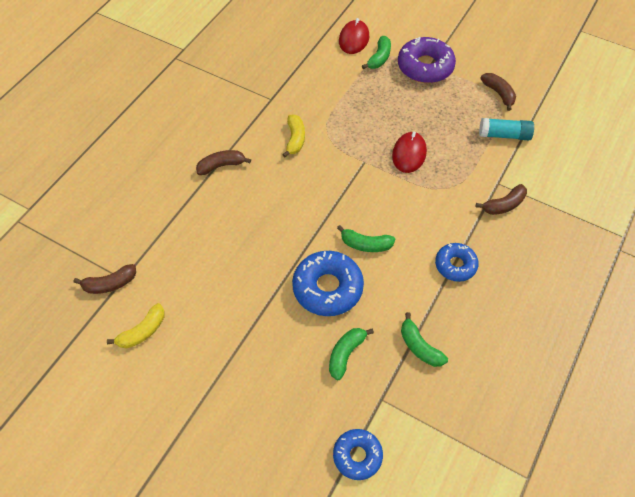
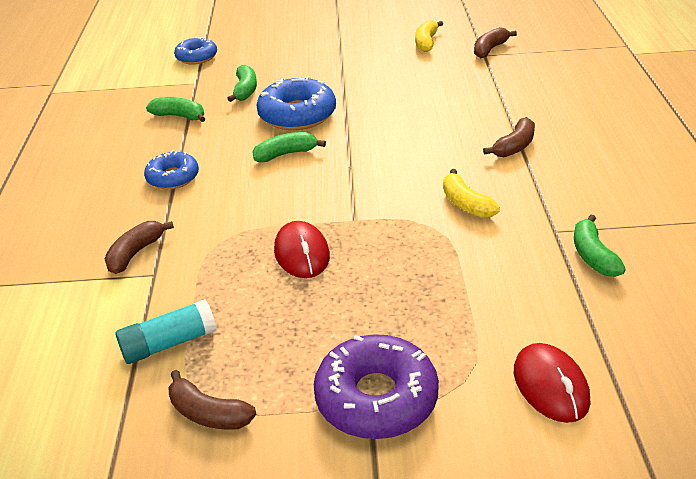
camera: 150 degrees right, 20 degrees down
green banana [362,36,391,69] -> green banana moved to [574,215,626,277]

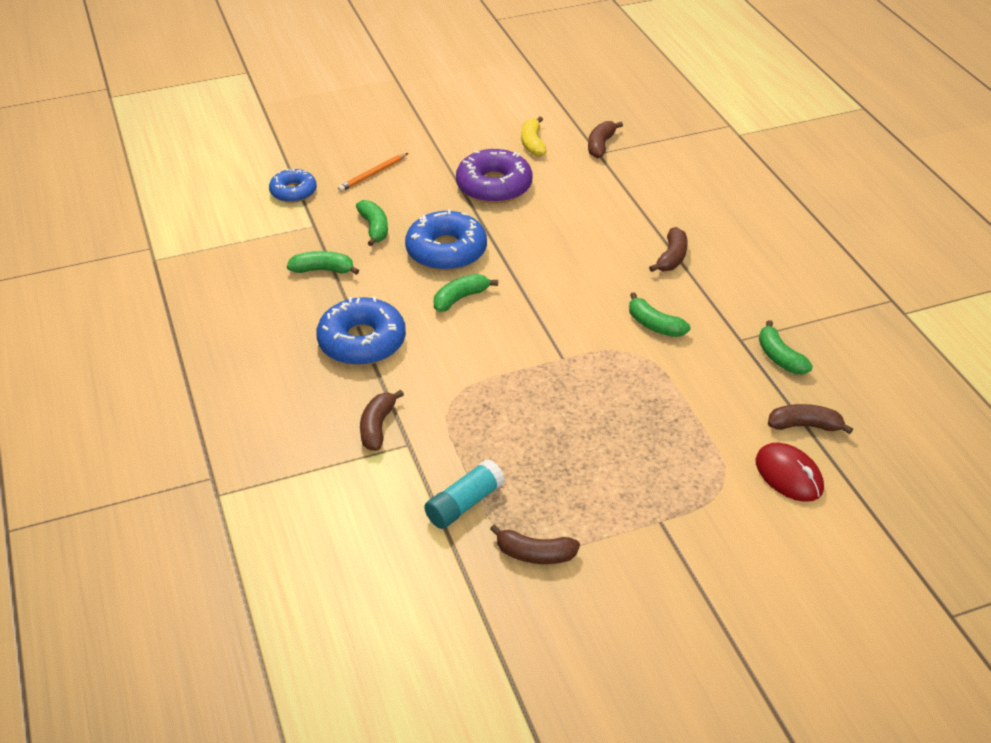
camera: 20 degrees left, 5 degrees up
blue donut [144,151,199,189] -> blue donut [316,296,406,365], size x1.63
red mouse [274,221,330,278] -> none
purple donut [314,334,439,439] -> purple donut moved to [456,149,533,204]
yellow banana [443,169,500,218] -> green banana [629,292,690,337]
none -> orange pencil [338,153,408,192]
none -> brown banana [768,404,853,434]

